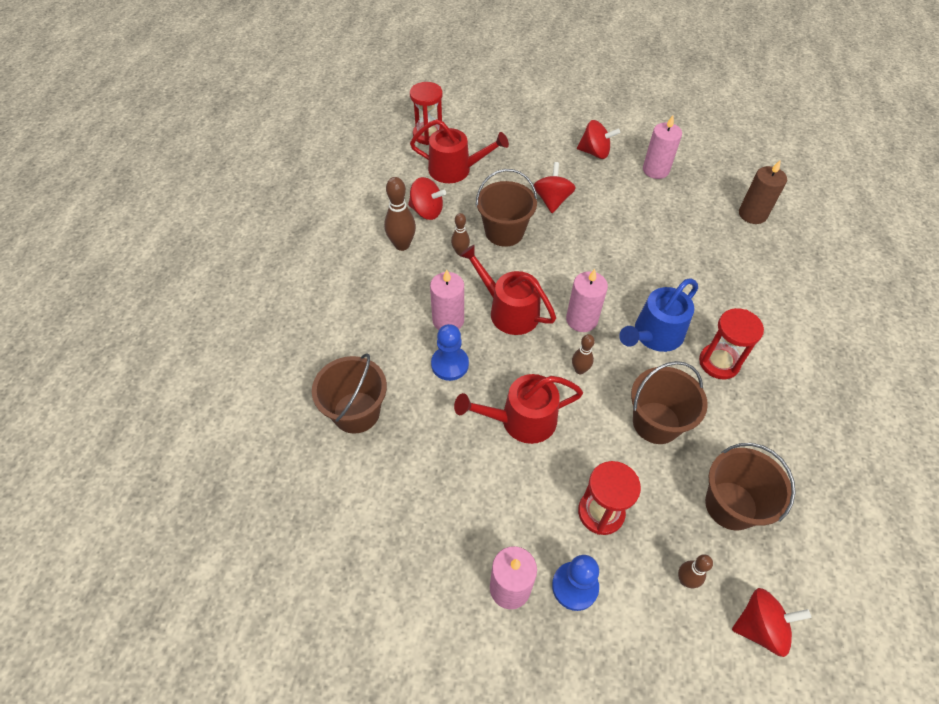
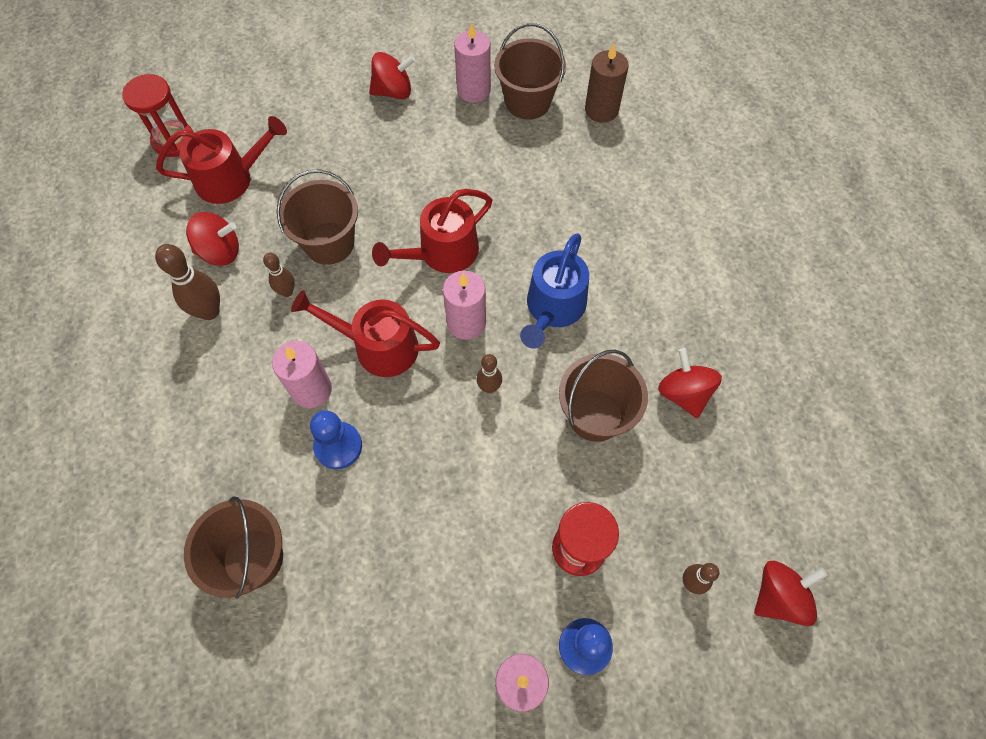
camera: 25 degrees left, 10 degrees up
red watering can [454,374,583,444] -> red watering can moved to [372,189,492,273]
red spinning top [534,162,576,213] -> red spinning top moved to [658,348,722,418]
red hourglass [699,308,764,379] -> none
brown bucket [705,443,796,530] -> brown bucket moved to [494,23,566,120]

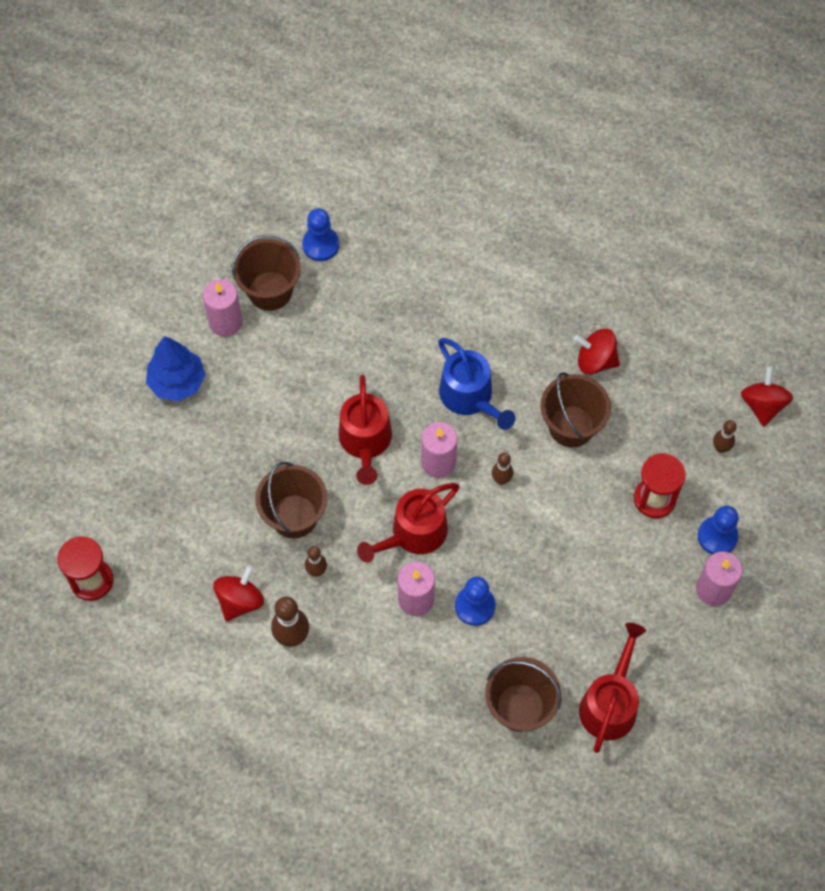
camera: 55 degrees left, 0 degrees up
red watering can [156,116,287,204] -> red watering can moved to [579,623,646,753]
red spinning top [369,52,415,99] -> blue tree [146,336,206,401]
brown candle [585,44,629,123] -> blue pawn [302,208,339,261]

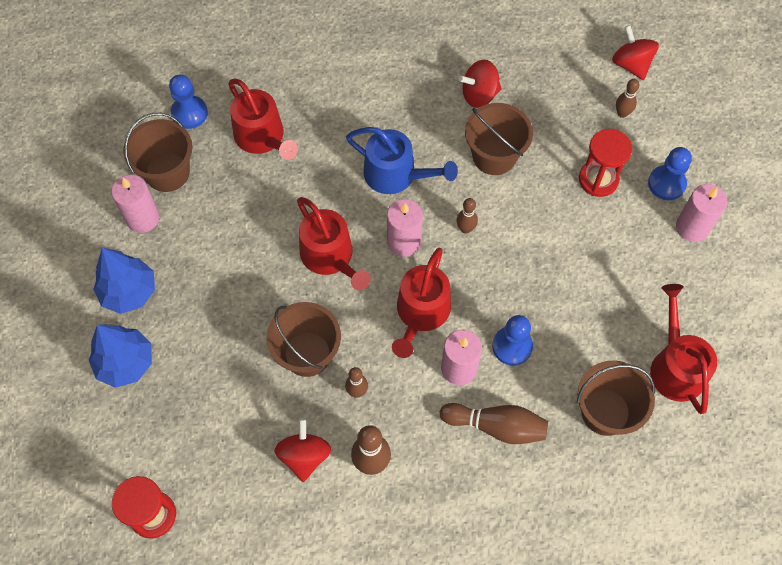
camera: 30 degrees left, 0 degrees up
none -> blue tree [89,325,152,388]
none -> red watering can [228,78,298,160]
none -> brown bowling pin [440,403,548,444]

